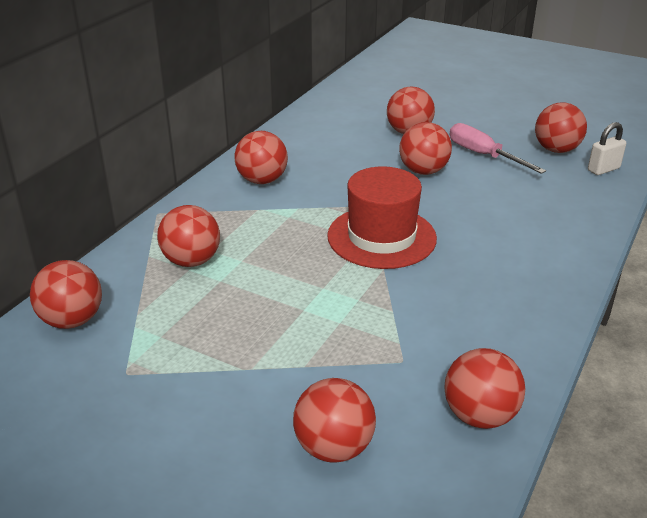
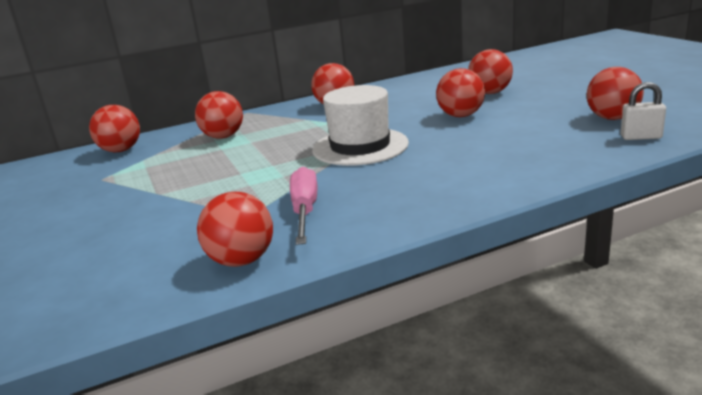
camera: 40 degrees right, 10 degrees down
red ball [293,378,376,463] -> none
red hat [327,166,437,269] -> white hat [312,85,409,166]
pink screwdriver [450,123,546,174] -> pink screwdriver moved to [290,167,317,245]

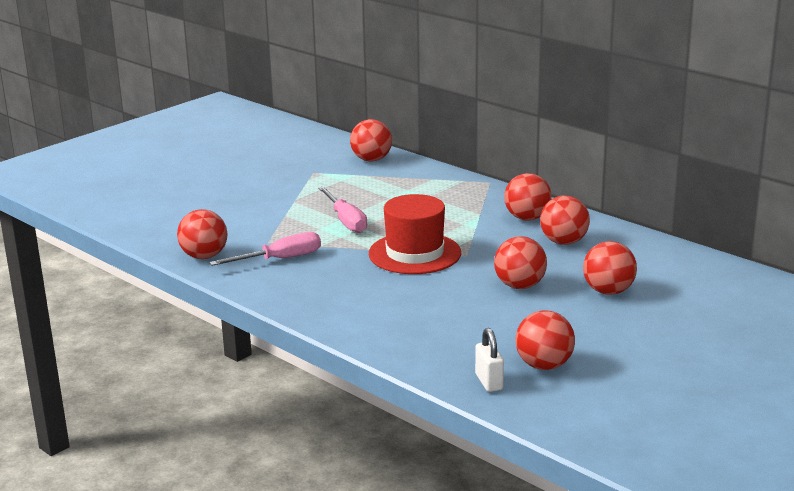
camera: 65 degrees right, 0 degrees up
red ball [195,91,243,139] -> red ball moved to [540,195,590,245]
white hat [312,85,409,166] -> red hat [369,194,461,274]
none -> pink screwdriver [318,187,367,233]

